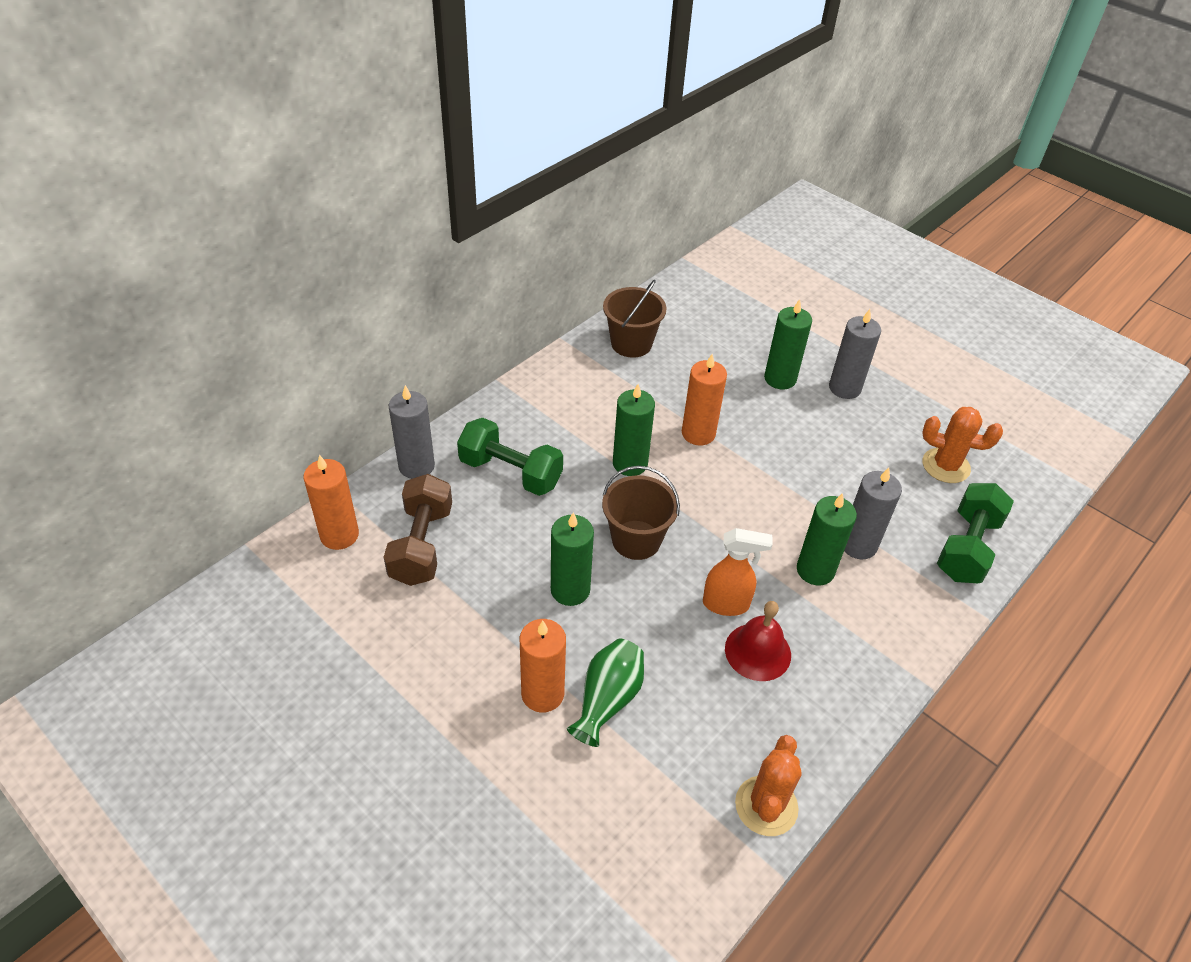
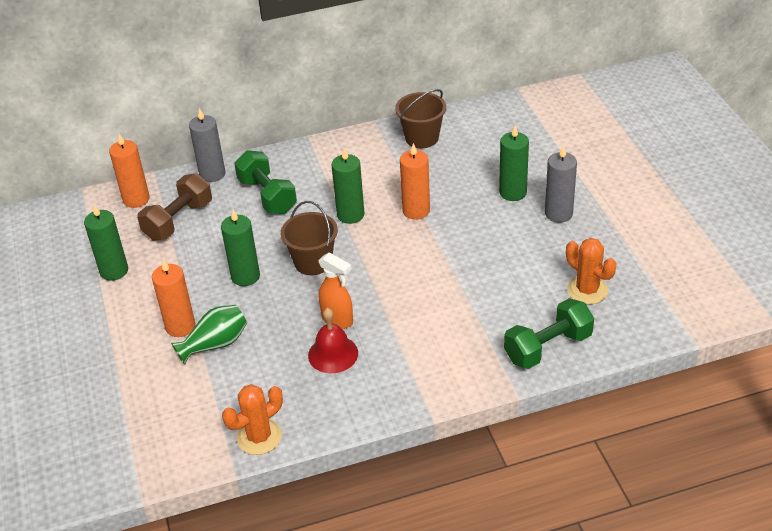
camera: 35 degrees right, 5 degrees down
green candle [797,493,857,585] -> green candle moved to [84,204,128,281]
grey candle [844,468,902,559] -> none

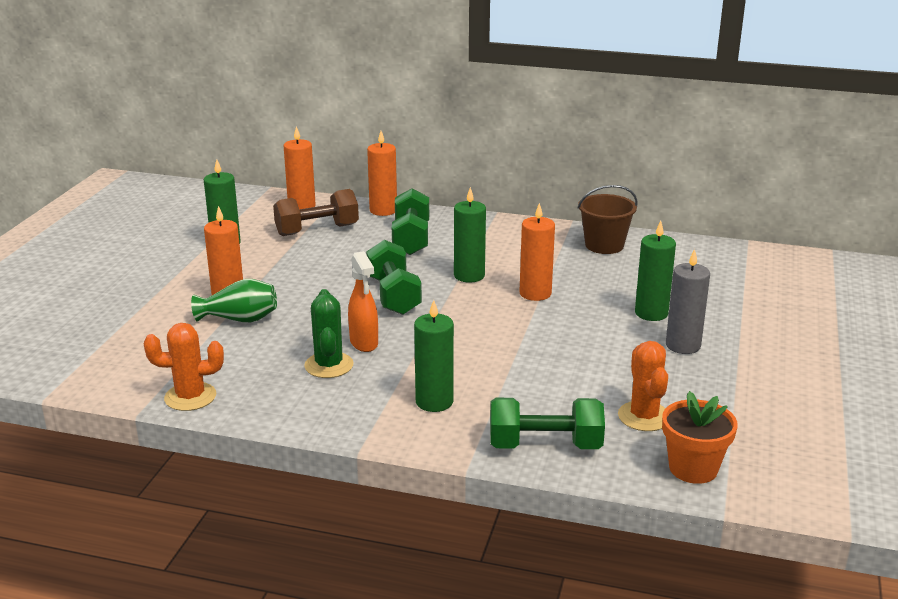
camera: 30 degrees right, 15 degrees down
grey candle [189,108,225,182] -> orange candle [367,131,397,216]
green candle [221,210,260,286] -> green candle moved to [414,300,454,412]
brown bucket [281,201,338,275] -> green dumbbell [366,240,422,315]
red bell [308,308,358,373] -> green cactus [304,289,354,378]
none -> orange flower pot [662,391,738,484]

